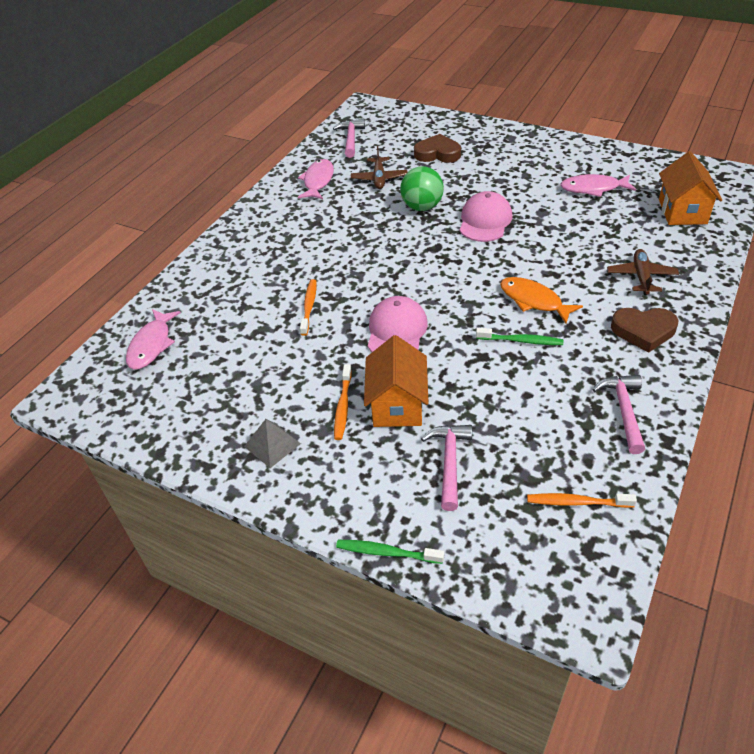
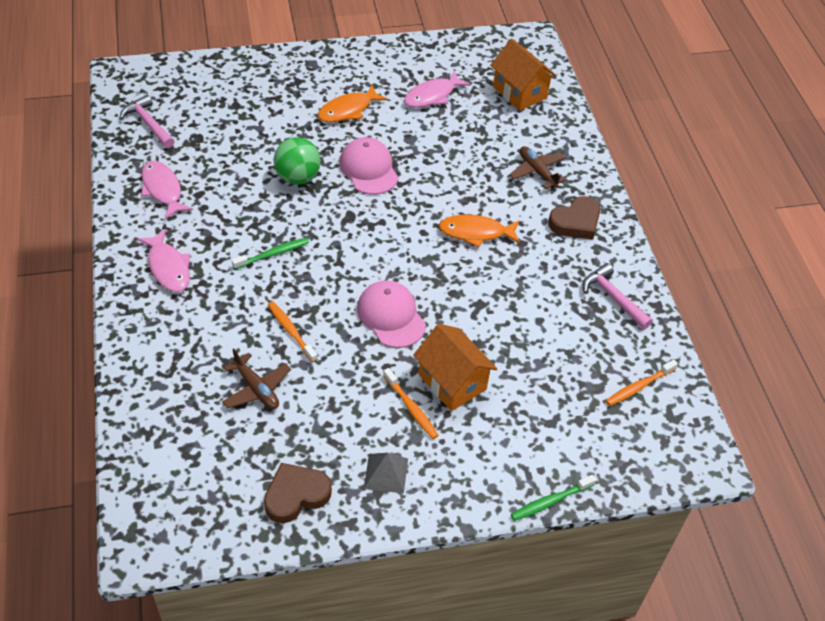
camera: 45 degrees left, 5 degrees up
pink fish [126,309,181,370] -> pink fish moved to [137,229,190,292]
brown plane [351,146,407,189] -> brown plane moved to [222,349,291,409]
brown heart [414,134,461,163] -> brown heart moved to [264,463,332,523]
pink hammer [421,425,472,511] -> none
green toothbrush [476,328,563,345] -> green toothbrush moved to [232,238,309,269]
none -> orange fish [317,85,388,122]

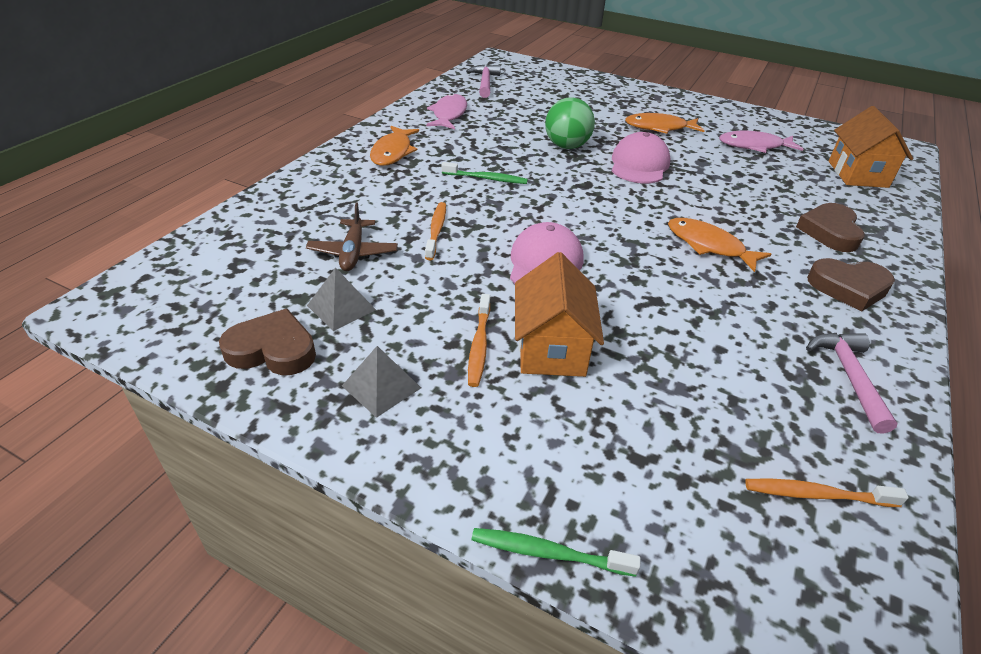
camera: 40 degrees right, 10 degrees down
pink fish [137,229,190,292] -> orange fish [370,126,419,166]
brown plane [509,146,567,189] -> brown heart [796,203,864,252]
none -> grey pyramid [307,268,376,331]

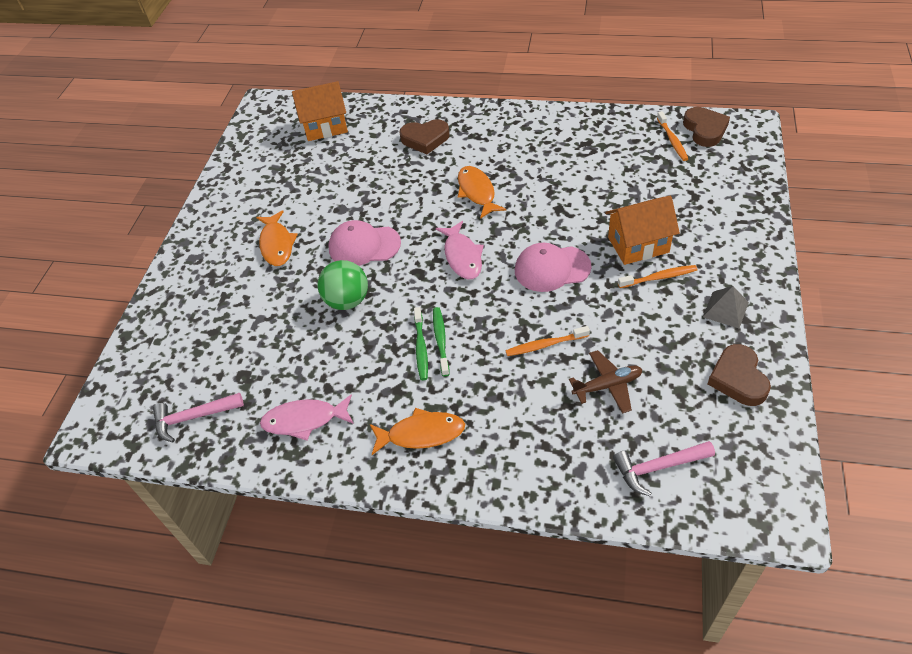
camera: 100 degrees left, 10 degrees up
grey pyramid [307,268,376,331] -> none
green toothbrush [471,528,641,577] -> green toothbrush moved to [414,307,428,380]
orange fish [668,218,771,272] -> orange fish turned 135 degrees clockwise [458,166,506,219]
pink fish [719,131,803,153] -> pink fish moved to [436,221,484,279]
pink hammer [806,333,897,434] -> pink hammer moved to [613,441,715,496]
brown heart [807,258,895,312] -> brown heart moved to [683,107,730,147]

